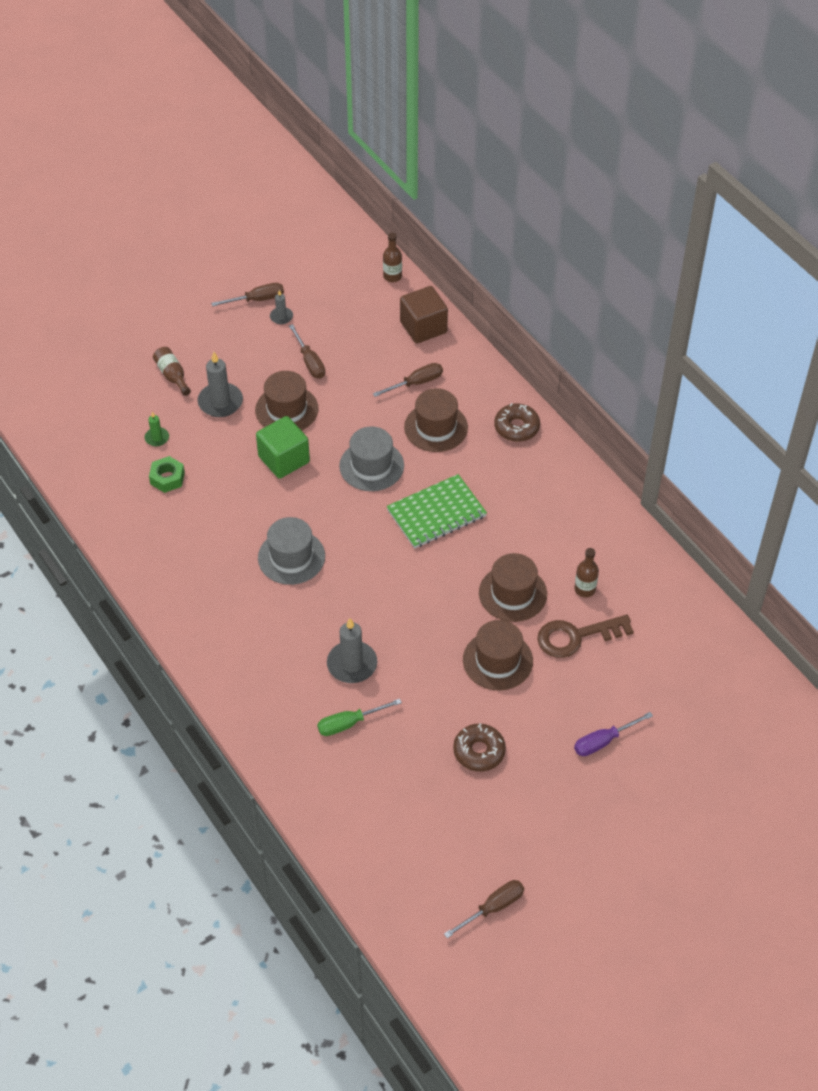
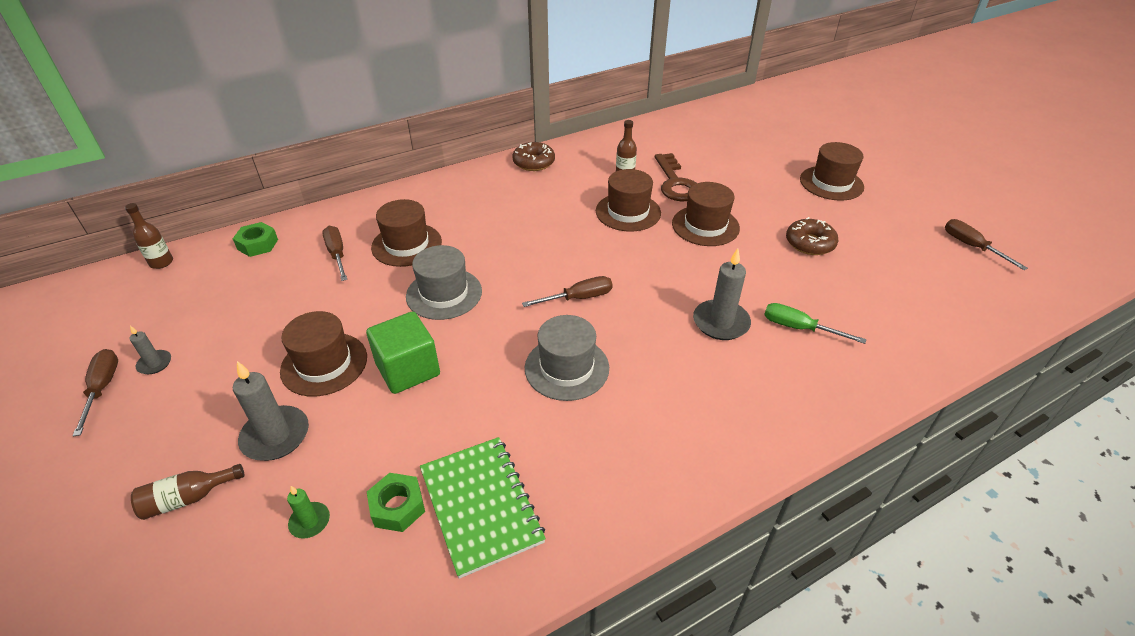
camera: 85 degrees left, 10 degrees down
brown screwdriver [289,324,325,379] -> brown screwdriver moved to [522,276,613,307]
green screwdriver [317,699,402,736] -> green screwdriver turned 135 degrees clockwise [764,303,866,344]
green notebook [386,474,487,548] -> green notebook moved to [420,437,546,579]
brown cube [400,286,448,344] -> green nut [233,222,278,257]
brown donut [494,403,540,442] -> brown donut moved to [512,142,555,171]
purple screwdriver [574,712,653,756] -> none
none -> brown hat [800,142,864,200]

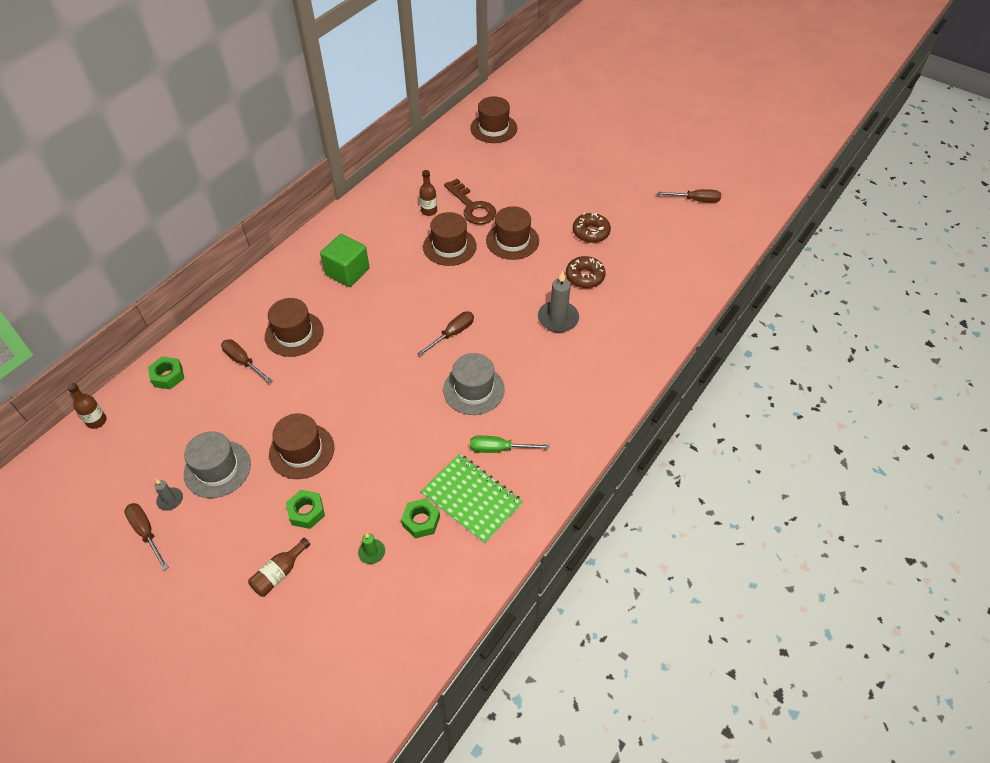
camera: 25 degrees left, 10 degrees up
grey candle [233,361,309,461] -> green nut [286,490,325,529]
green cube [366,311,440,394] -> green cube moved to [320,234,370,287]
grey hat [406,245,482,320] -> grey hat moved to [184,431,251,498]
brown donut [512,142,555,171] -> brown donut moved to [566,256,606,288]
green screwdriver [764,303,866,344] -> green screwdriver moved to [470,436,549,453]
brown hat [800,142,864,200] -> brown hat moved to [470,96,517,143]
brown screwdriver [945,219,1028,270] -> brown screwdriver turned 150 degrees clockwise [658,189,721,203]

